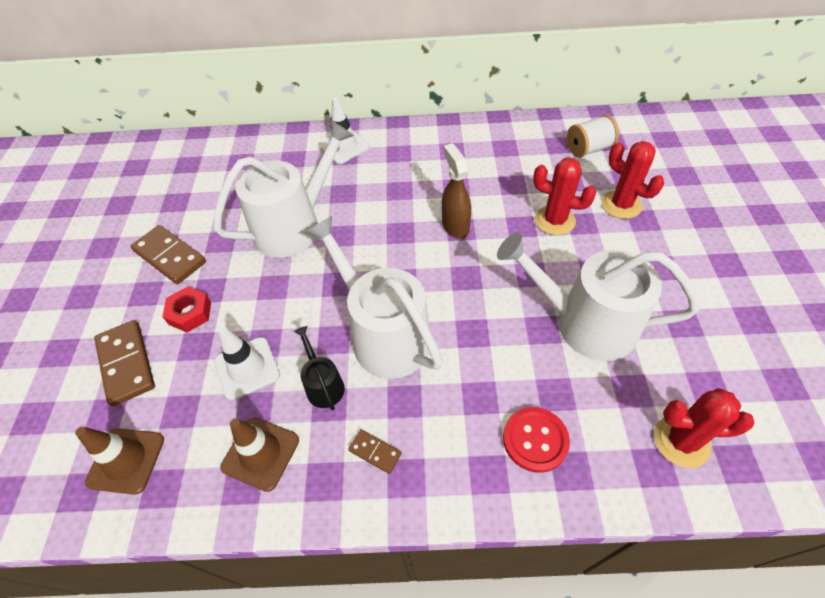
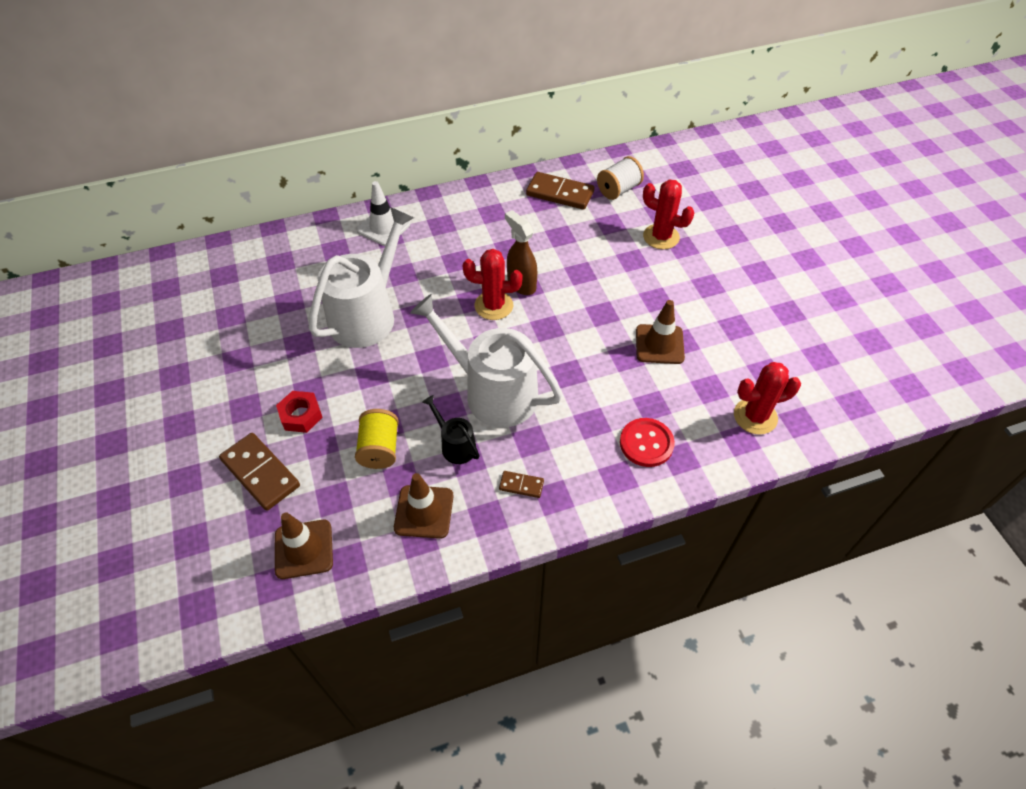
camera: 20 degrees left, 0 degrees up
brown domino [131,225,206,284] -> brown domino moved to [526,172,594,210]
white traffic cone [214,326,280,401] -> yellow spool [355,409,399,469]
white watering can [497,232,700,361] -> brown traffic cone [636,300,685,364]
red cactus [533,158,596,235] -> red cactus moved to [463,249,523,320]

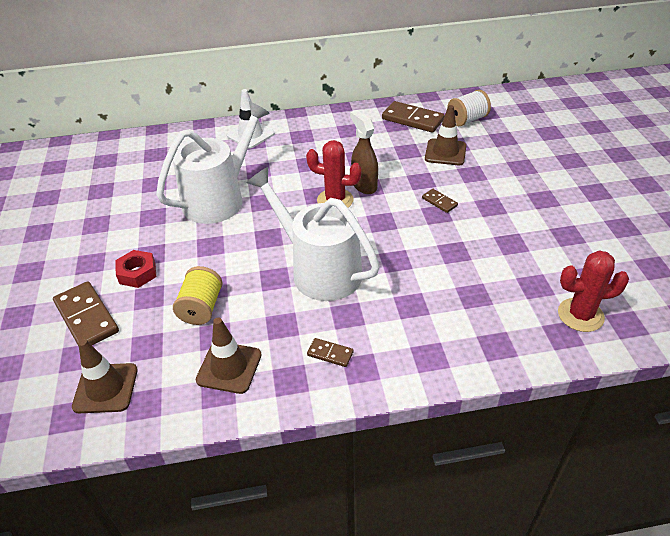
camera: 10 degrees right, 10 degrees down
black watering can [422,395,480,464] -> none
red button [620,418,675,467] -> none
brown traffic cone [636,300,685,364] -> brown traffic cone moved to [425,105,466,165]
red cactus [643,180,694,249] -> none
none -> brown domino [422,189,458,213]

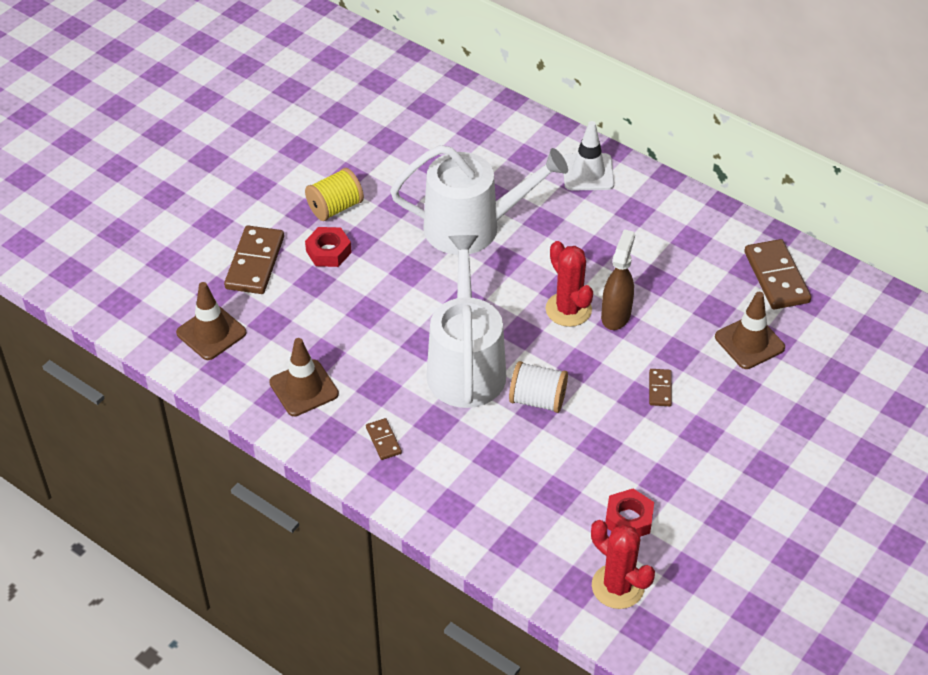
camera: 45 degrees right, 5 degrees up
yellow spool [173,266,223,325] -> yellow spool moved to [305,168,364,221]
white spool [447,90,491,126] -> white spool moved to [509,361,568,413]
none -> red nut [605,489,654,537]

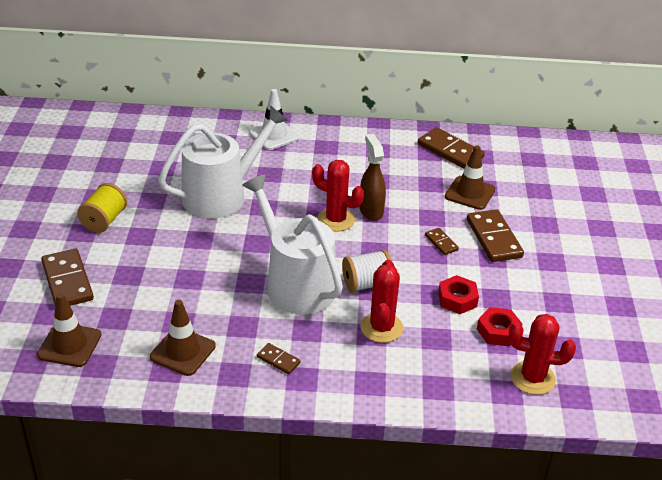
camera: 35 degrees left, 10 degrees down
red nut [305,227,352,267] -> red nut moved to [438,275,479,314]
none -> red cactus [360,260,403,343]
none -> brown domino [467,209,524,262]

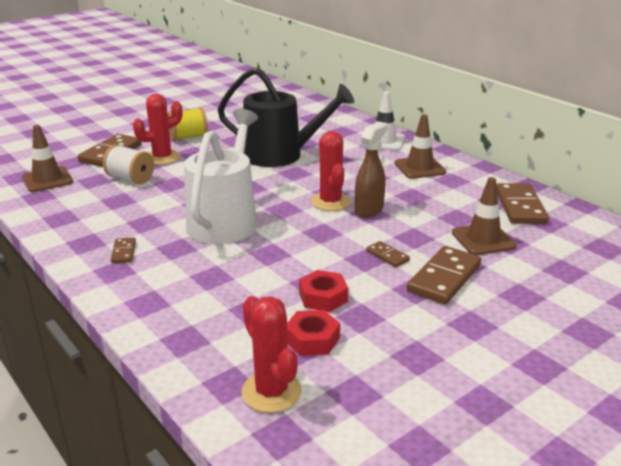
camera: 50 degrees right, 10 degrees down
brown traffic cone [150,300,216,376] -> brown traffic cone moved to [395,114,446,179]
white watering can [158,105,289,219] -> black watering can [218,67,354,167]
white spool [342,250,392,292] -> white spool moved to [103,144,154,184]
red cactus [360,260,403,343] -> red cactus moved to [133,94,182,165]
brown domino [425,228,459,255] -> brown domino turned 60 degrees counterclockwise [366,241,410,267]

